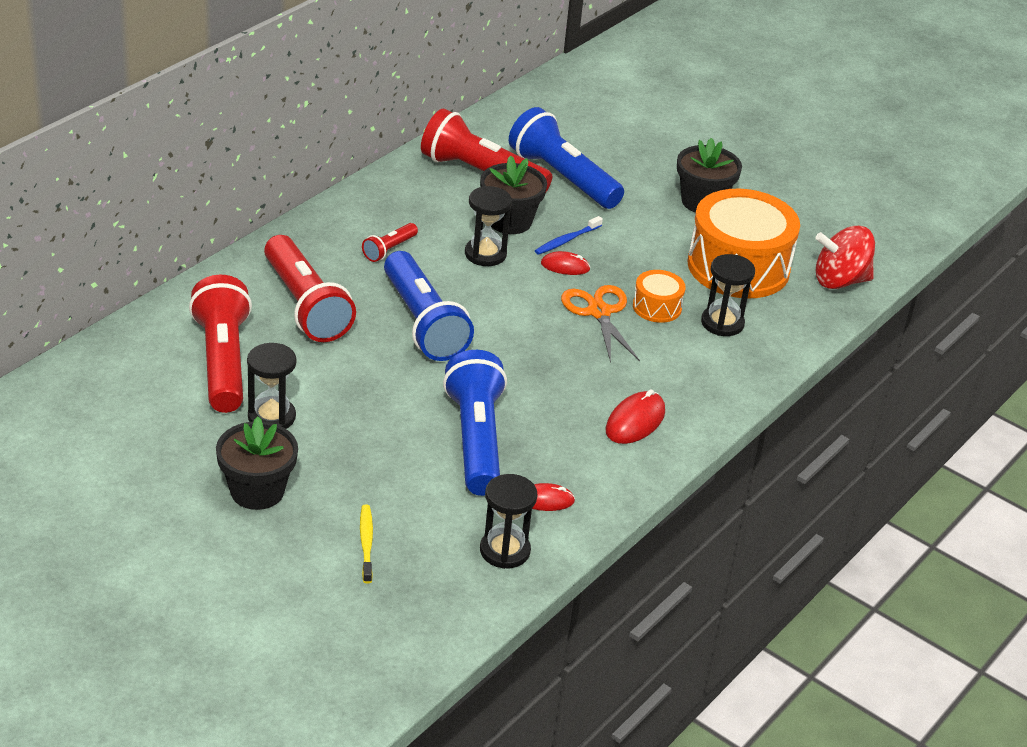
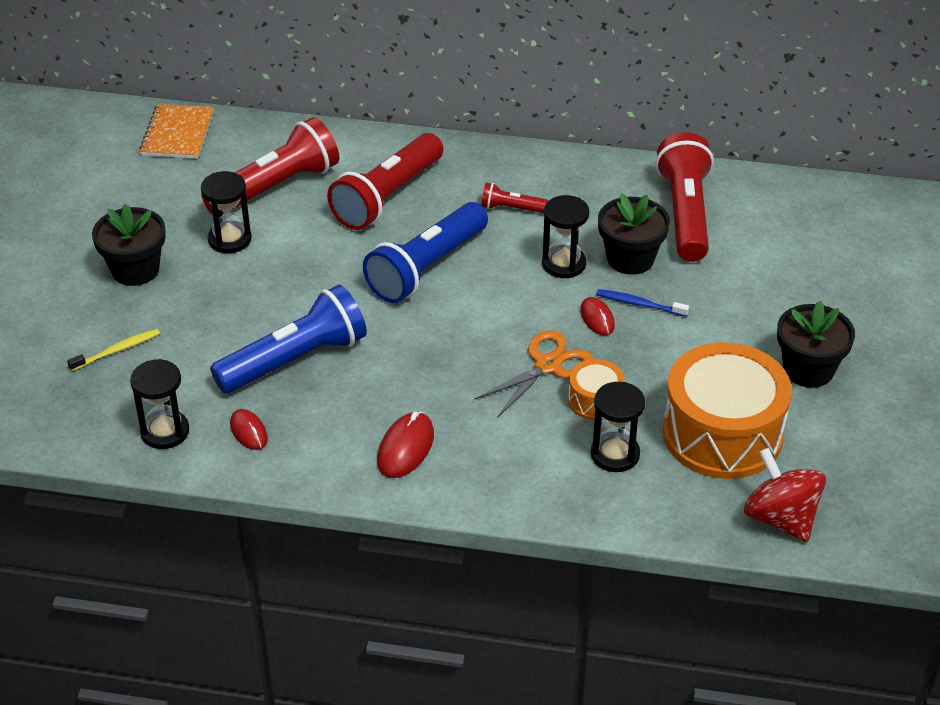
camera: 65 degrees right, 5 degrees up
blue flashlight [509,107,624,209] -> none
red mouse [606,389,665,444] -> red mouse turned 75 degrees counterclockwise [377,412,434,478]
none -> orange notebook [139,104,214,159]

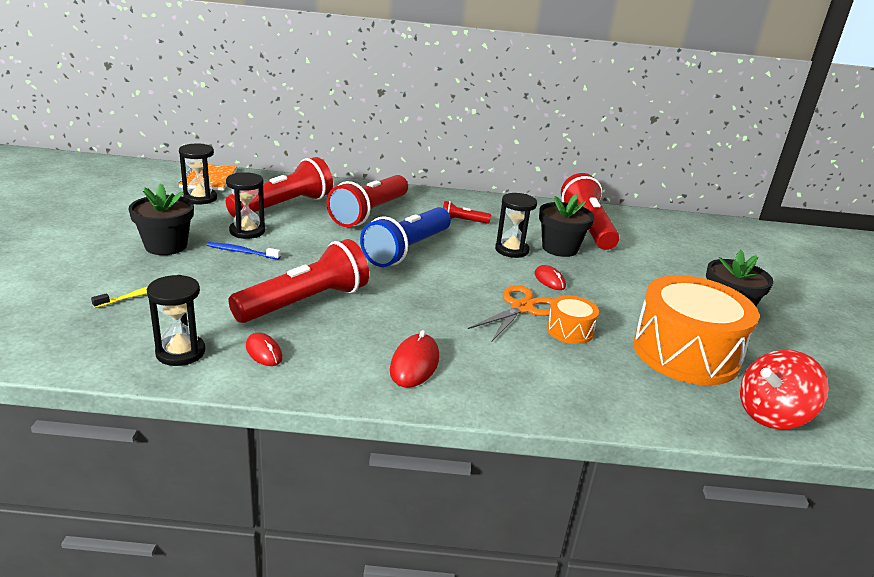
camera: 10 degrees left, 15 degrees down
blue flashlight [210,285,367,393] -> red flashlight [228,239,369,323]
black hourglass [590,382,645,472] -> black hourglass moved to [179,143,217,204]
blue toothbrush [596,289,689,317] -> blue toothbrush moved to [207,242,280,260]
red spinning top [744,448,826,542] -> red spinning top turned 75 degrees counterclockwise [740,350,829,429]

